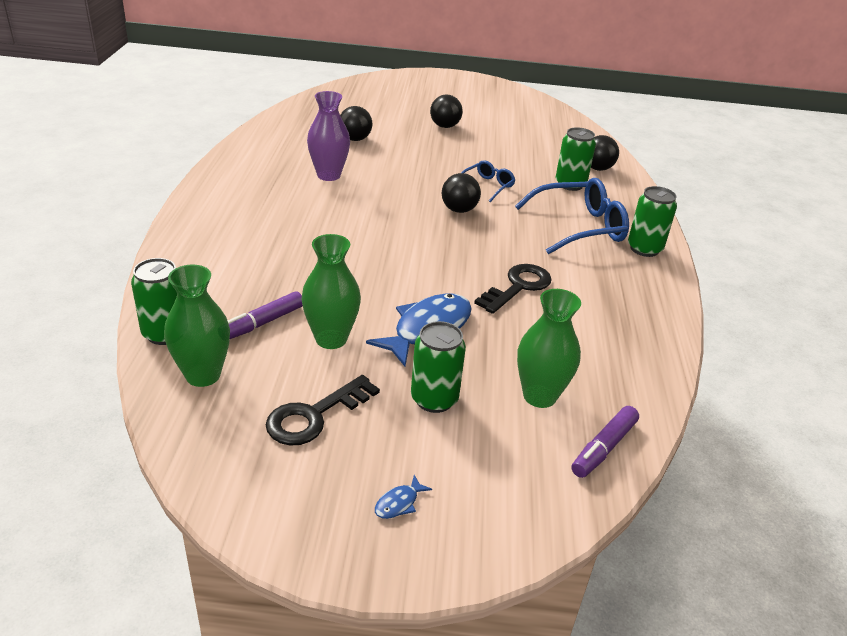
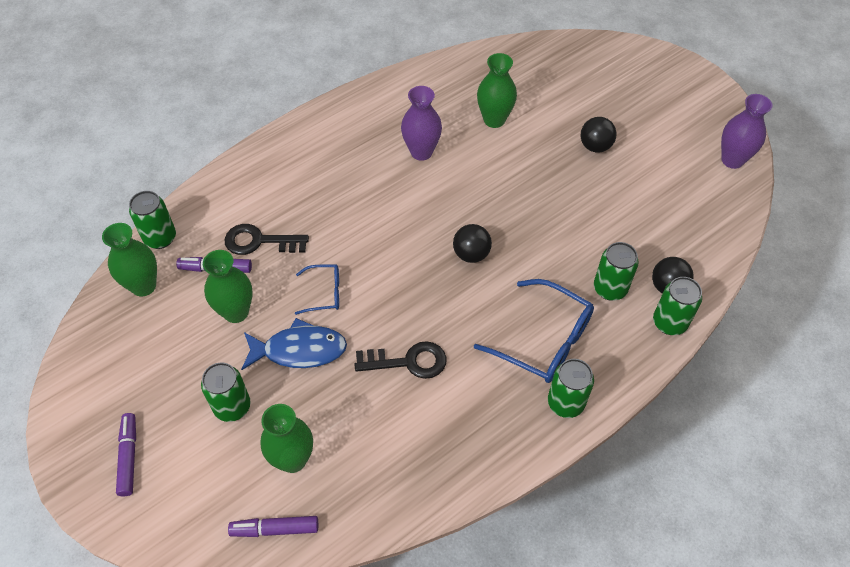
camera: 50 degrees right, 20 degrees up
black key [266,375,380,446] -> black key moved to [224,224,309,255]
black ball [340,106,372,141] -> green vase [477,53,517,128]
blue fish [375,475,432,519] -> purple marker [116,413,136,497]
blue glasses [461,160,515,202] -> blue glasses moved to [295,265,339,315]
none -> green can [653,277,702,335]
none -> purple vase [721,94,773,169]

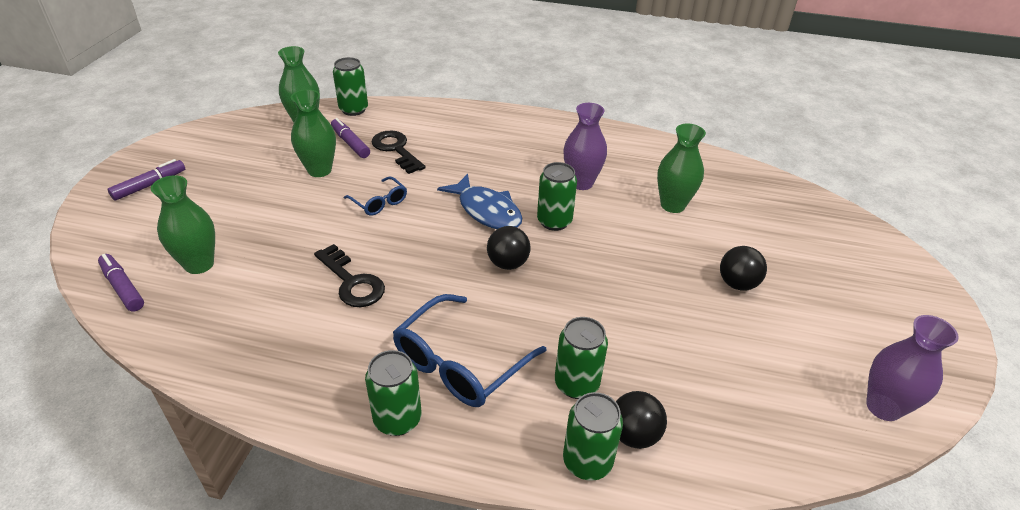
camera: 50 degrees right, 15 degrees down
green can [201,362,251,422] -> green can moved to [537,162,577,231]
blue fish [241,318,347,370] -> blue fish moved to [437,174,522,229]
blue glasses [474,279,594,383] -> blue glasses turned 45 degrees clockwise [393,294,547,407]

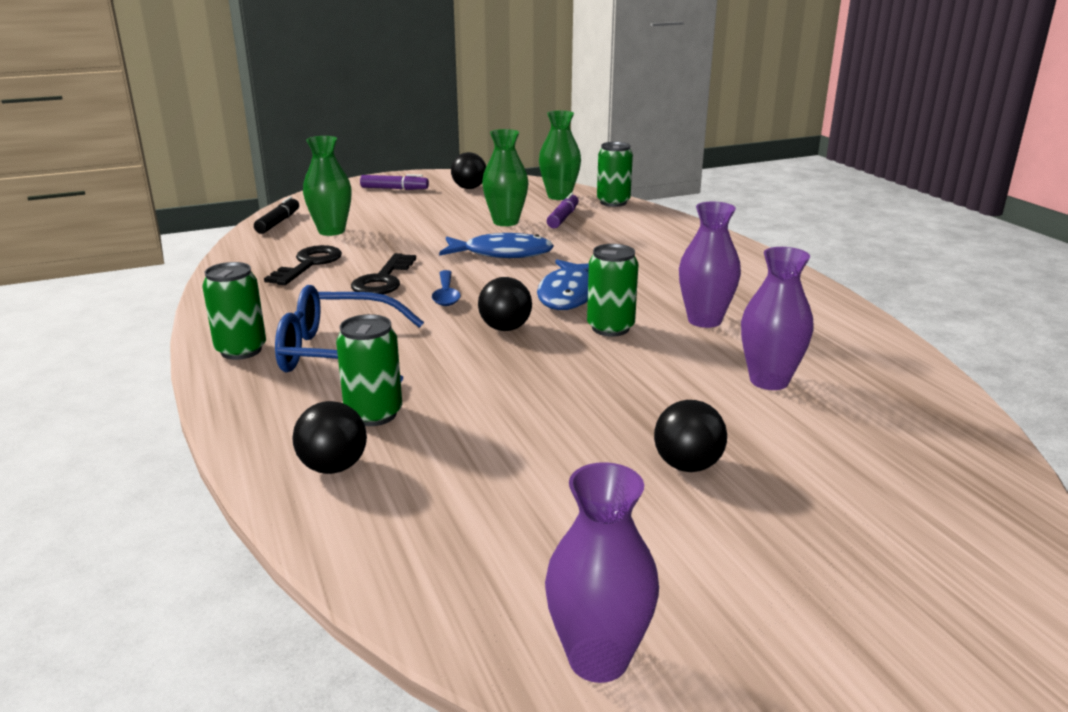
camera: 55 degrees right, 15 degrees down
purple marker [98,254,144,311] -> black marker [254,197,299,234]
blue glasses [344,176,407,216] -> blue fish [439,233,554,258]
black key [371,130,426,174] -> black key moved to [264,245,342,285]
green can [563,392,623,481] -> none
green vase [657,124,706,213] -> purple vase [741,247,813,390]
none -> blue spoon [432,270,461,306]
none -> black ball [451,152,486,189]

